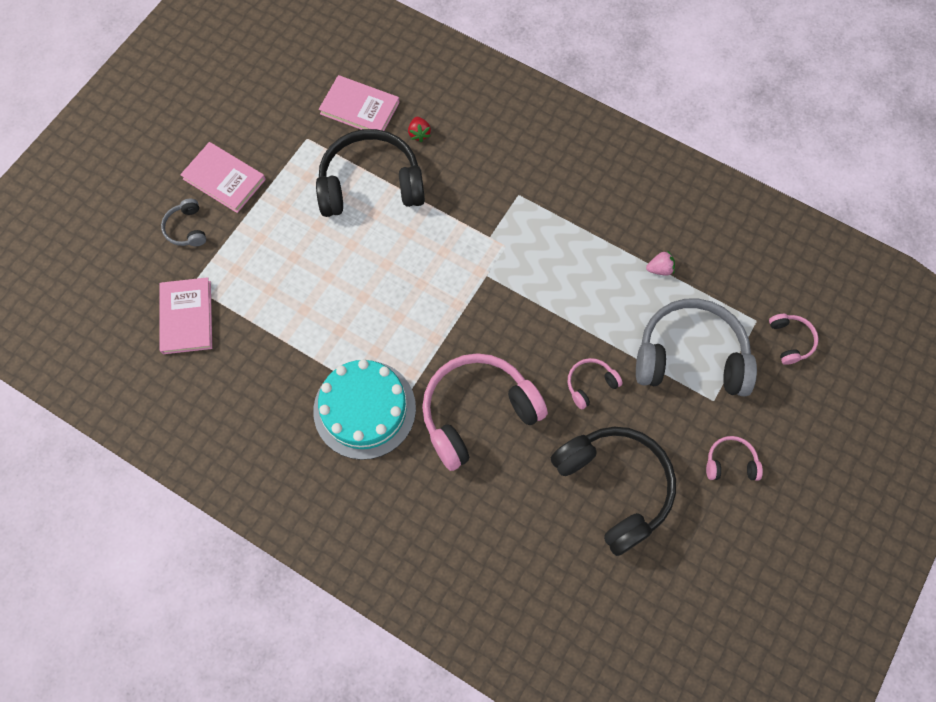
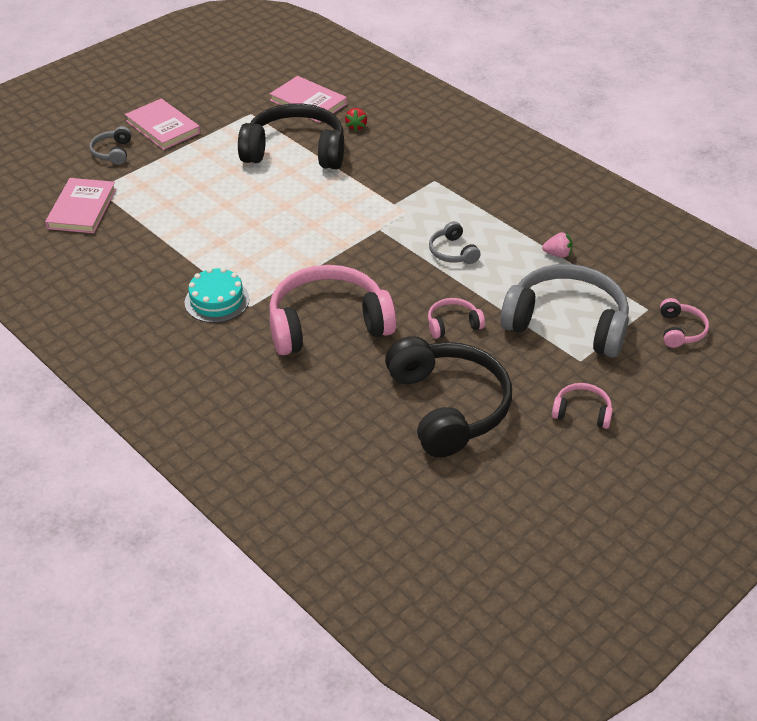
camera: 15 degrees right, 25 degrees down
turquoise cake [313,359,416,460] -> turquoise cake [185,267,250,323], size x0.61
none -> grey headphones [429,221,480,264]

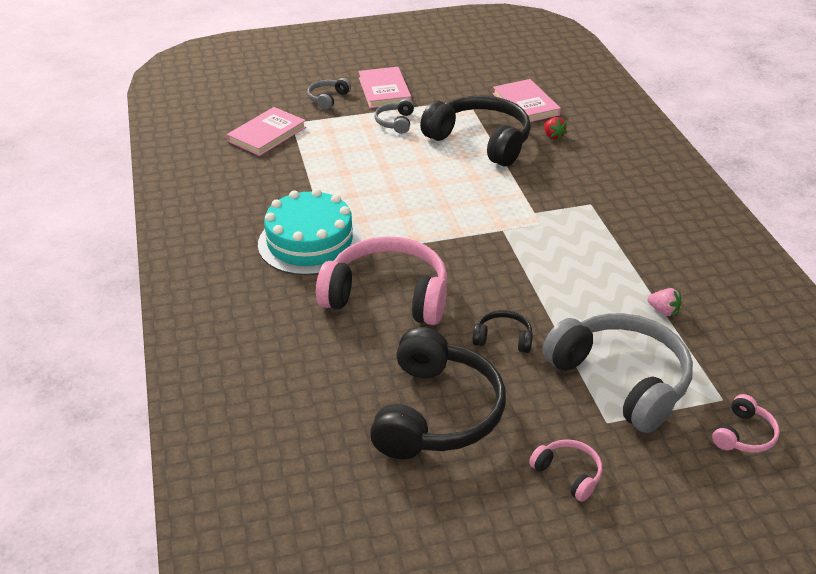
camera: 30 degrees right, 5 degrees down
turquoise cake [185,267,250,323] -> turquoise cake [258,189,362,275], size x1.65
red strawberry [345,108,367,132] -> red strawberry turned 60 degrees counterclockwise [544,117,567,140]
pink headphones [428,298,485,339] -> black headphones [472,310,533,353]
grey headphones [429,221,480,264] -> grey headphones moved to [375,99,414,134]

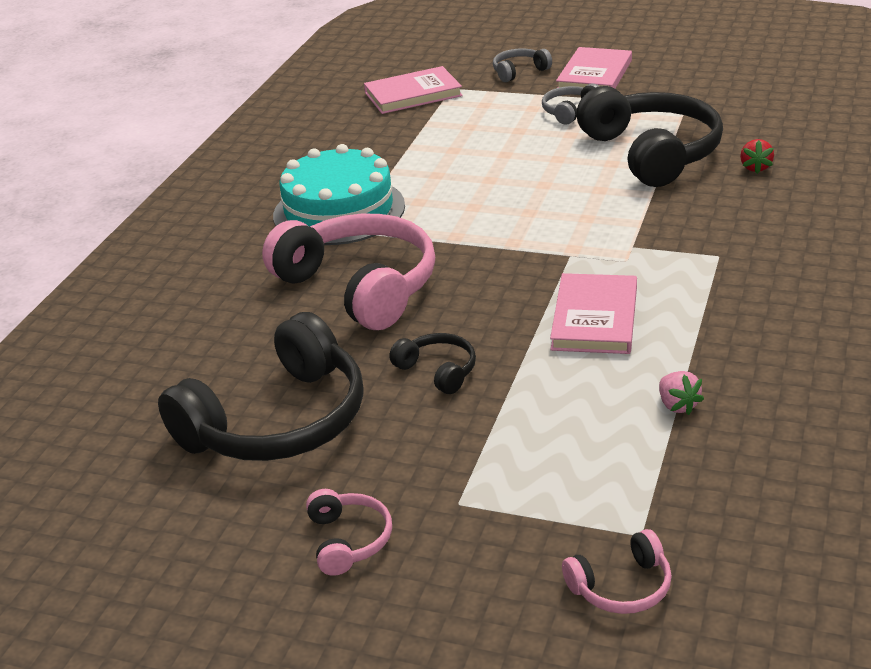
camera: 35 degrees right, 5 degrees down
pink book [493,79,561,123] -> pink book moved to [550,273,637,354]
grey headphones [543,313,693,433] -> none

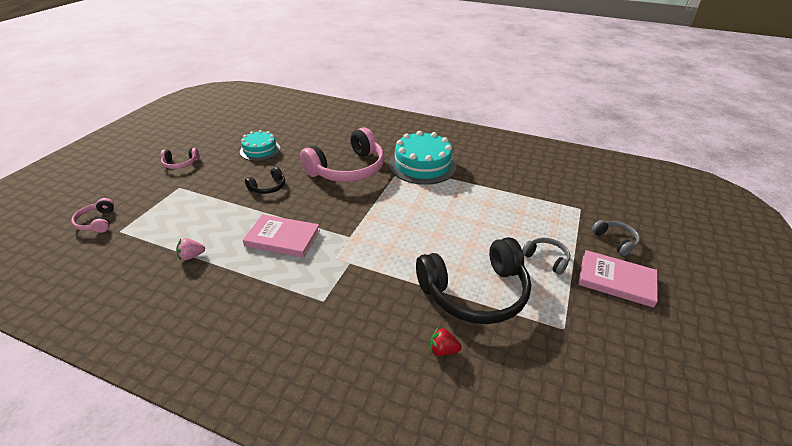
camera: 90 degrees right, 5 degrees up
black headphones [158,312,364,461] -> turquoise cake [240,130,280,161]
pink book [364,66,463,114] -> none

